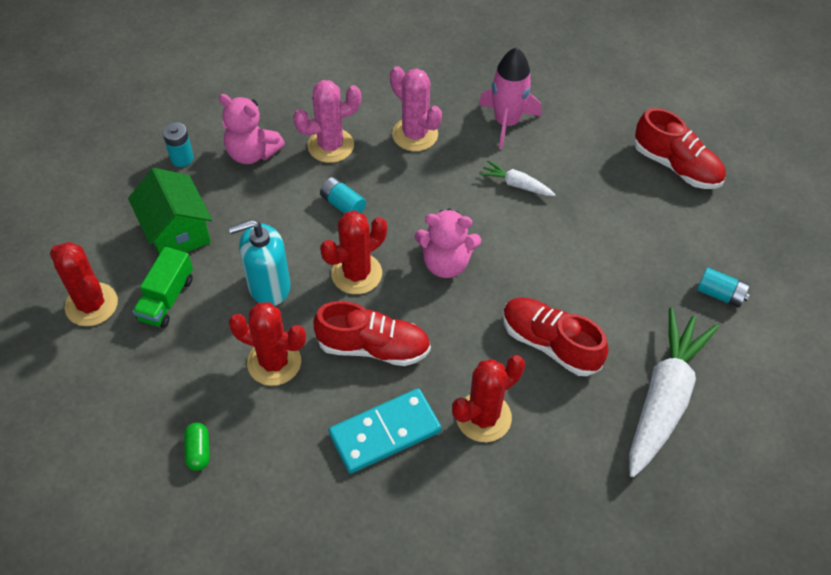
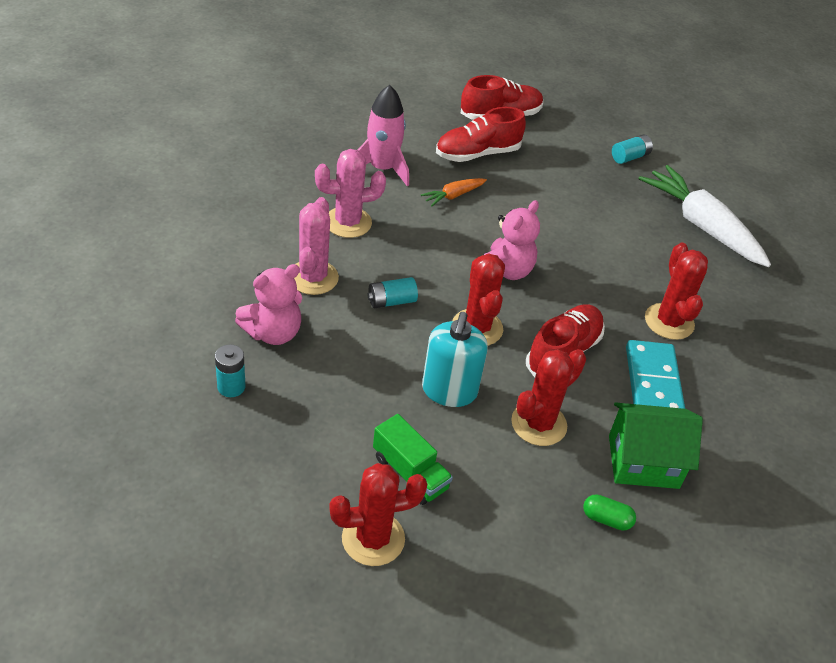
camera: 65 degrees left, 10 degrees down
green house [128,168,212,254] -> green house moved to [609,402,703,489]
white carrot [480,160,556,196] -> orange carrot [421,178,487,207]
red shoe [503,298,608,376] -> red shoe moved to [436,107,526,162]

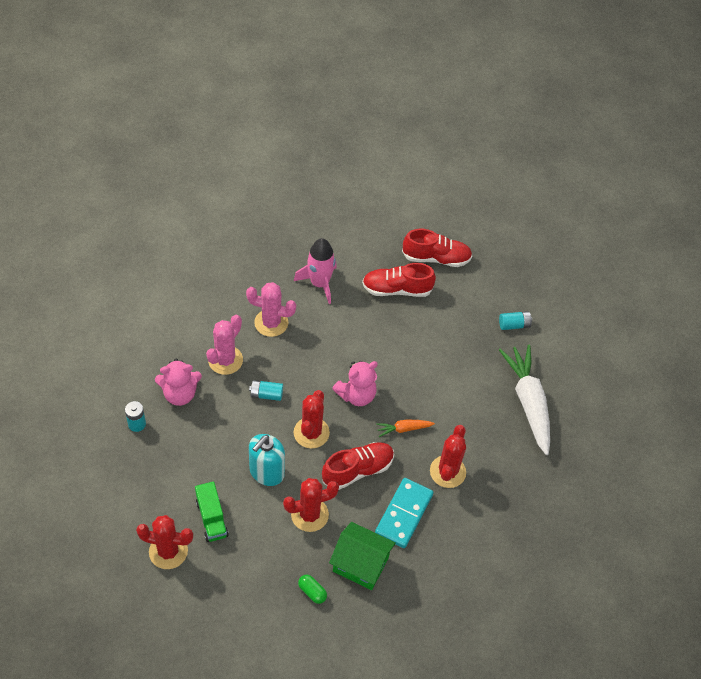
camera: 25 degrees right, 10 degrees up
orange carrot [421,178,487,207] -> orange carrot moved to [376,419,435,437]

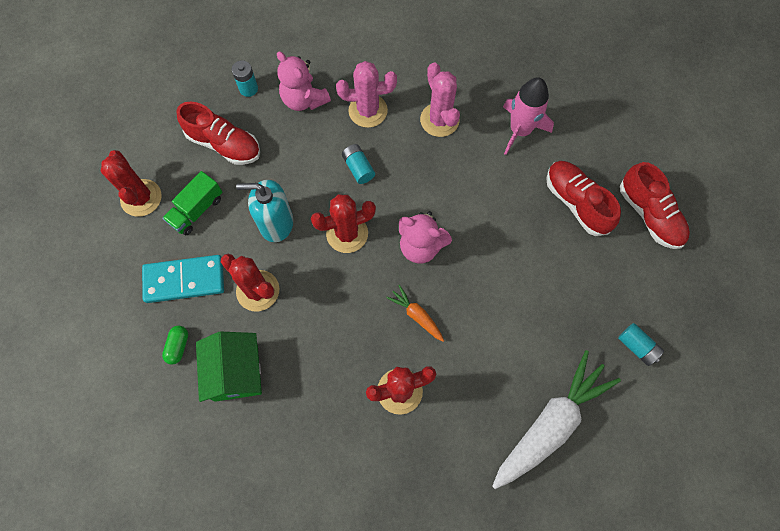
camera: 60 degrees right, 15 degrees up
red shoe [322,442,394,490] -> red shoe moved to [177,102,260,165]
turquoise domino [375,478,434,548] -> turquoise domino moved to [142,255,224,303]

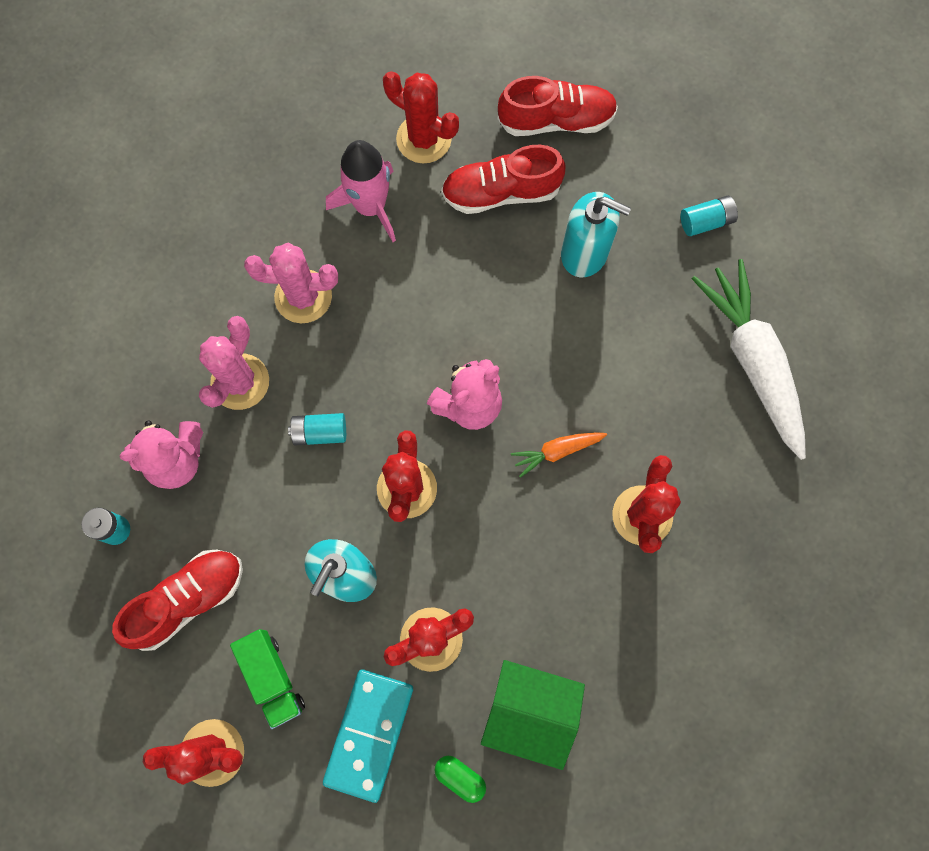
camera: 65 degrees left, 5 degrees up
none -> red cactus [383,71,459,163]
none -> turquoise soap dispenser [561,192,631,277]

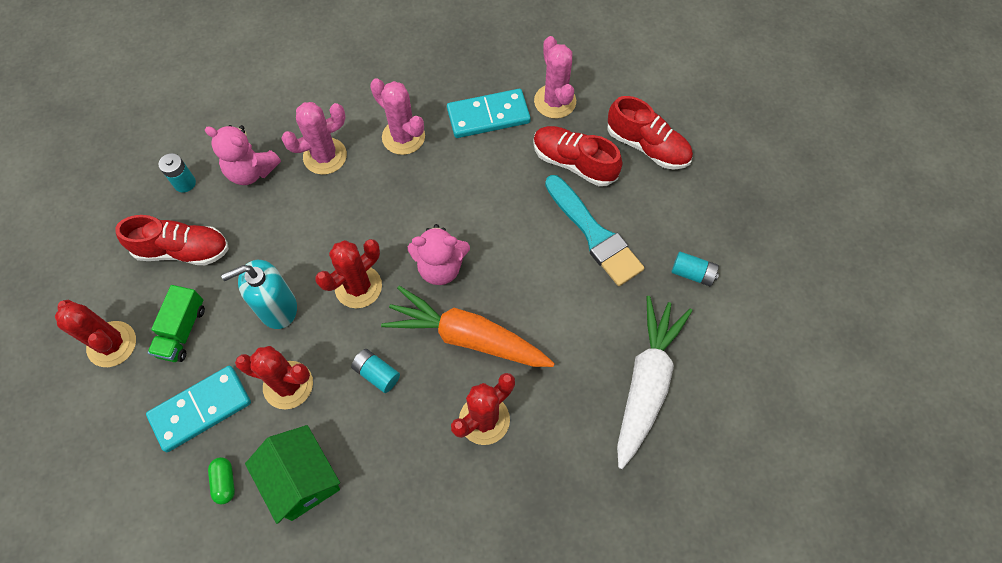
camera: 40 degrees right, 10 degrees down
turquoise battery [288,413,346,446] -> turquoise battery moved to [351,349,400,393]
pink rocket [326,140,396,242] -> turquoise domino [447,89,531,138]
red cactus [383,71,459,163] -> pink cactus [534,36,576,119]
orange carrot [511,432,607,478] -> orange carrot [381,286,555,367], size x2.18
turquoise soap dispenser [561,192,631,277] -> turquoise brush [545,175,645,286]

